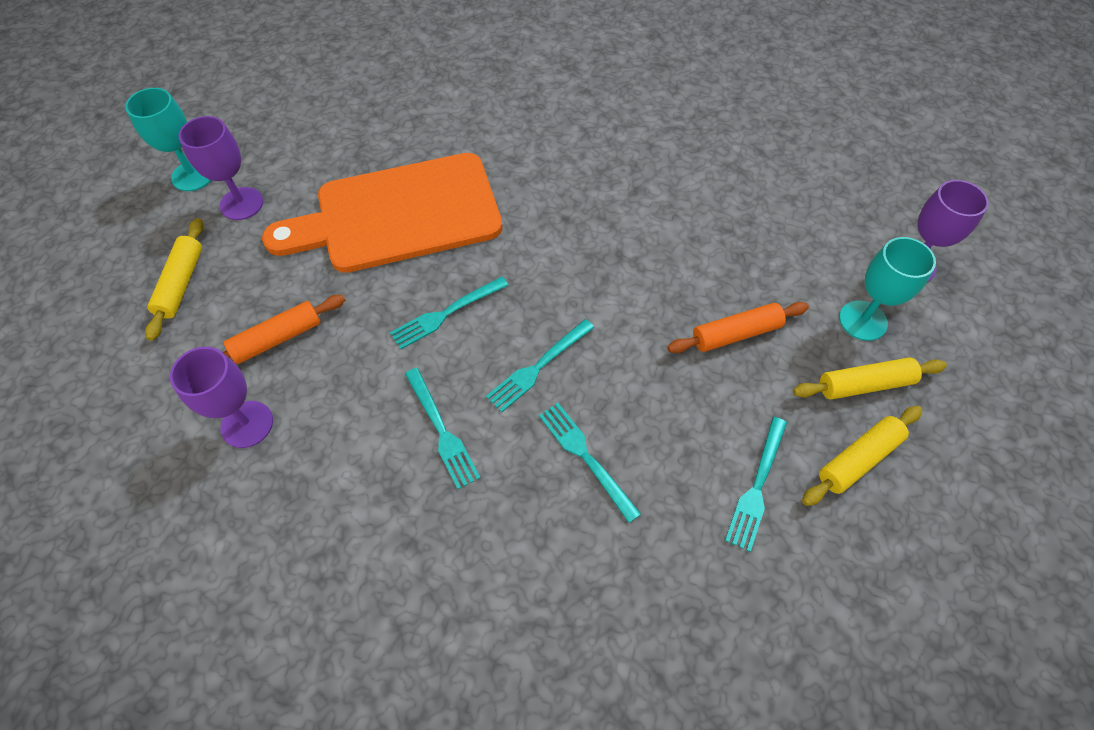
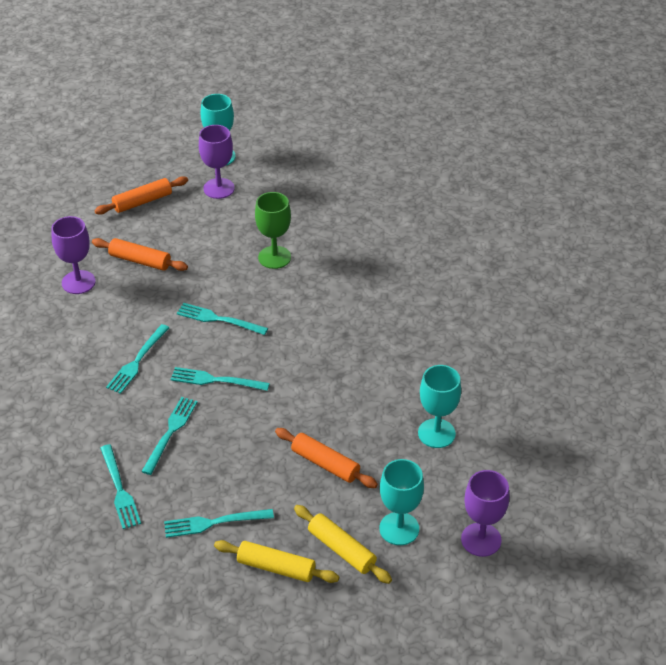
camera: 55 degrees right, 15 degrees down
yellow rolling pin [145,218,203,341] -> orange rolling pin [94,176,188,215]
orange cutting board [262,153,502,273] -> green goblet [255,192,291,269]
none -> turquoise fork [100,444,141,529]
none -> turquoise goblet [418,365,461,448]

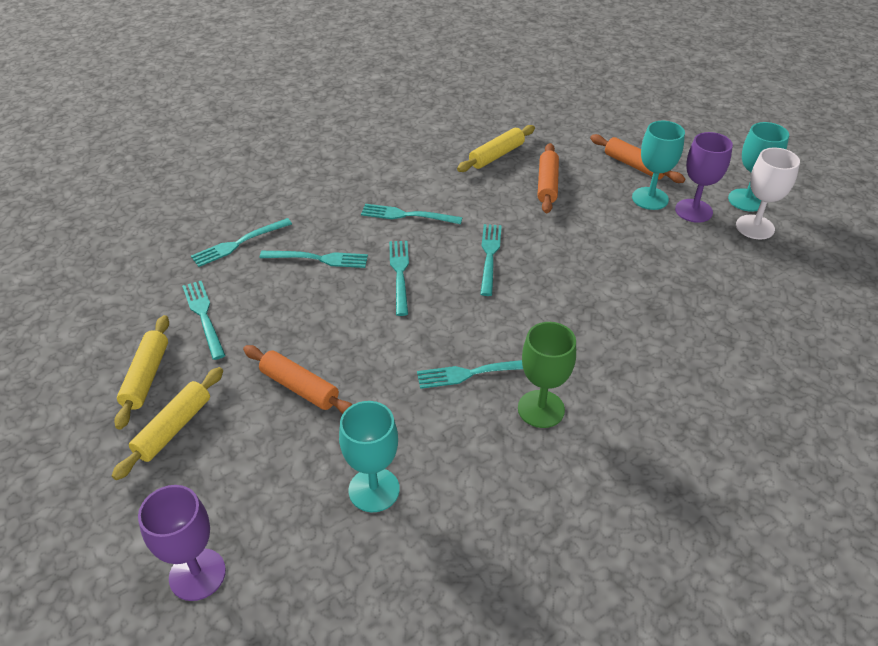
camera: 75 degrees right, 0 degrees up
purple goblet [51,216,96,294] -> yellow rolling pin [457,125,535,172]
green goblet [255,192,291,269] -> green goblet moved to [518,322,576,428]
orange rolling pin [275,428,378,488] -> orange rolling pin turned 75 degrees counterclockwise [243,345,353,414]
turquoise goblet [379,459,424,545] -> turquoise goblet moved to [632,121,685,210]
none -> turquoise fork [417,360,523,389]
none -> white goblet [736,147,800,239]

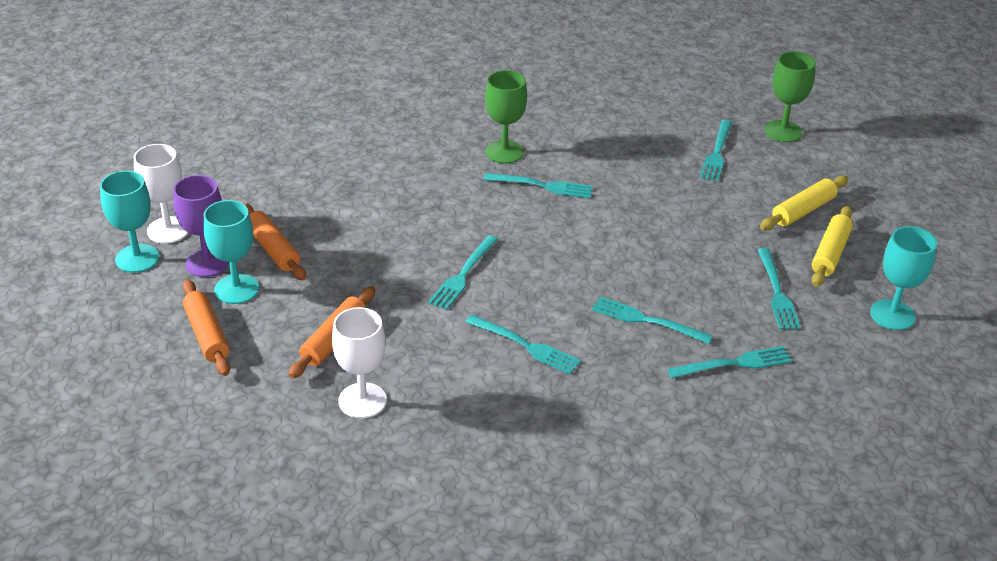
camera: 160 degrees left, 5 degrees down
purple goblet [138,485,226,601] -> green goblet [764,51,816,142]
orange rolling pin [243,345,353,414] -> orange rolling pin moved to [243,203,306,281]
turquoise goblet [339,401,400,512] -> turquoise goblet moved to [870,226,937,330]
turquoise fork [389,241,409,316] -> turquoise fork moved to [699,120,732,182]
yellow rolling pin [457,125,535,172] -> white goblet [332,307,387,418]

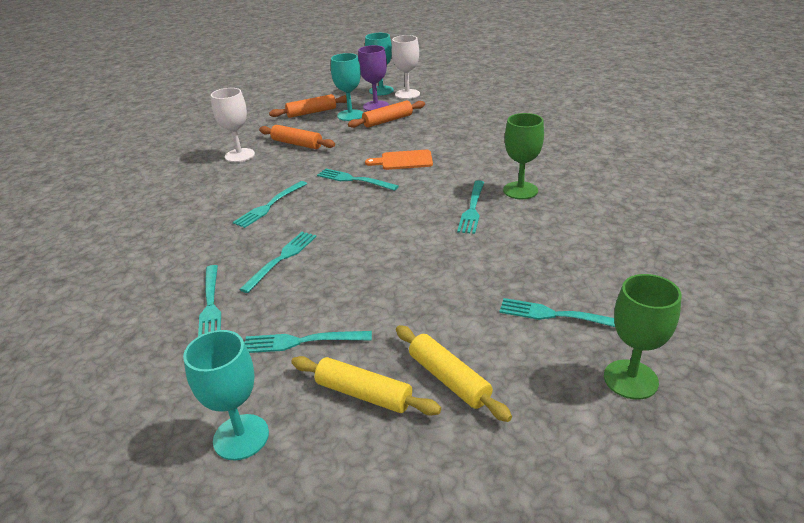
camera: 95 degrees right, 5 degrees down
none -> orange cutting board [365,150,433,170]

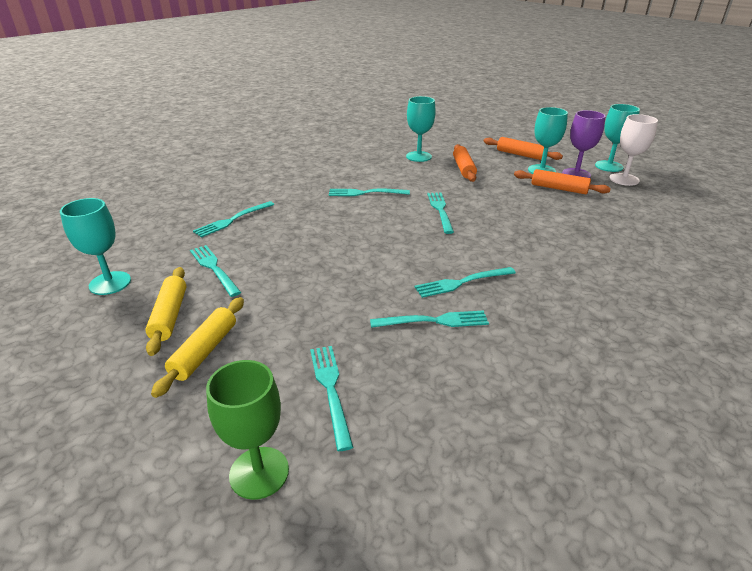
camera: 55 degrees right, 0 degrees up
white goblet [211,88,255,162] -> turquoise goblet [406,96,436,162]
turquoise fork [239,232,317,293] -> turquoise fork moved to [370,310,489,328]
orange cutting board [365,150,433,170] -> none
green goblet [503,113,544,199] -> none

